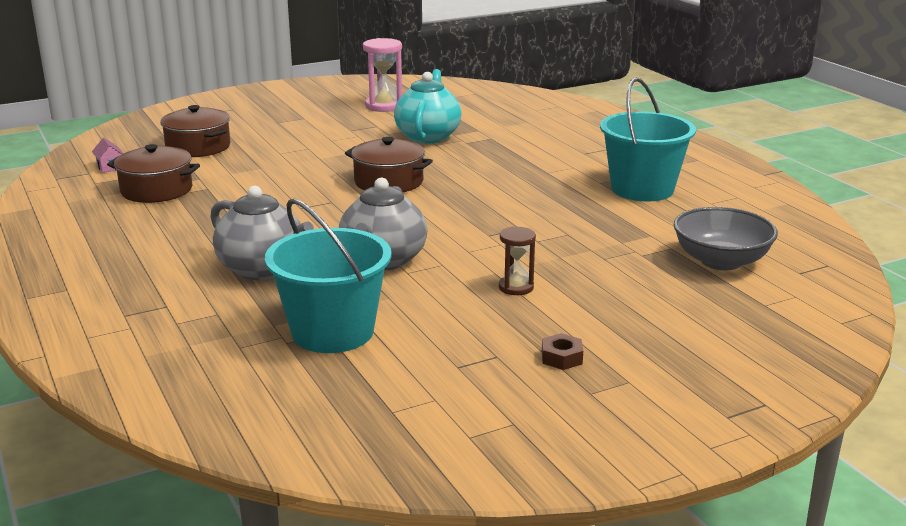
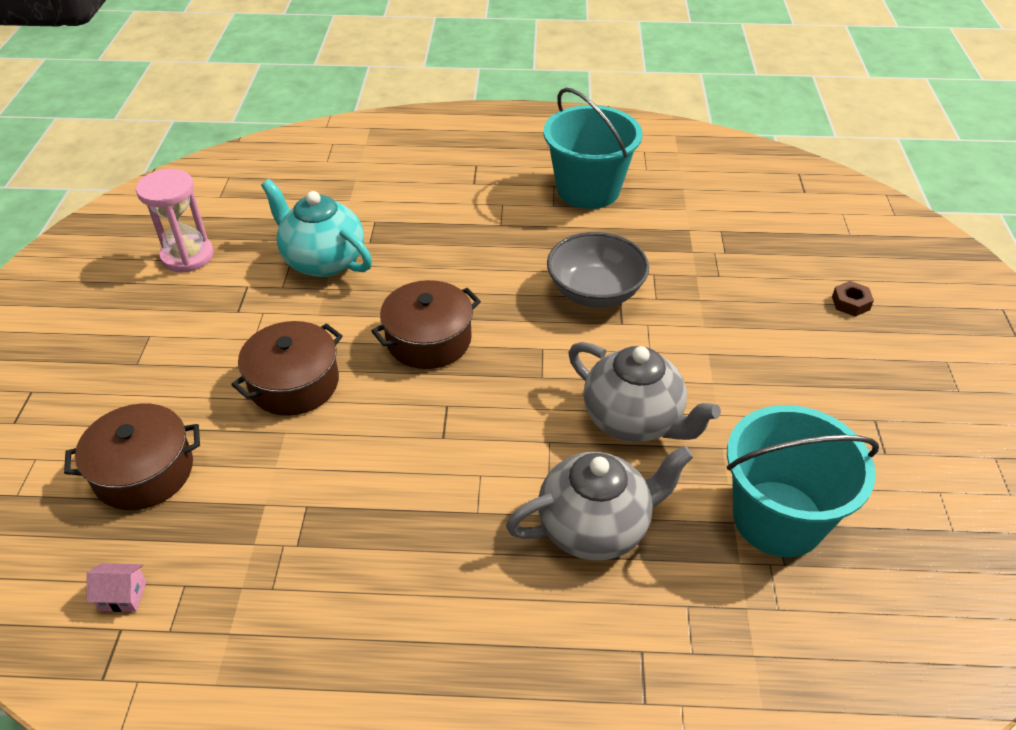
camera: 60 degrees left, 20 degrees up
brown pot [107,144,200,203] -> brown pot moved to [231,321,343,416]
brown hourglass [499,227,536,295] -> none
brown nut [542,333,583,370] -> brown nut moved to [832,281,874,317]
grey bowl [674,207,778,270] -> grey bowl moved to [547,232,649,308]

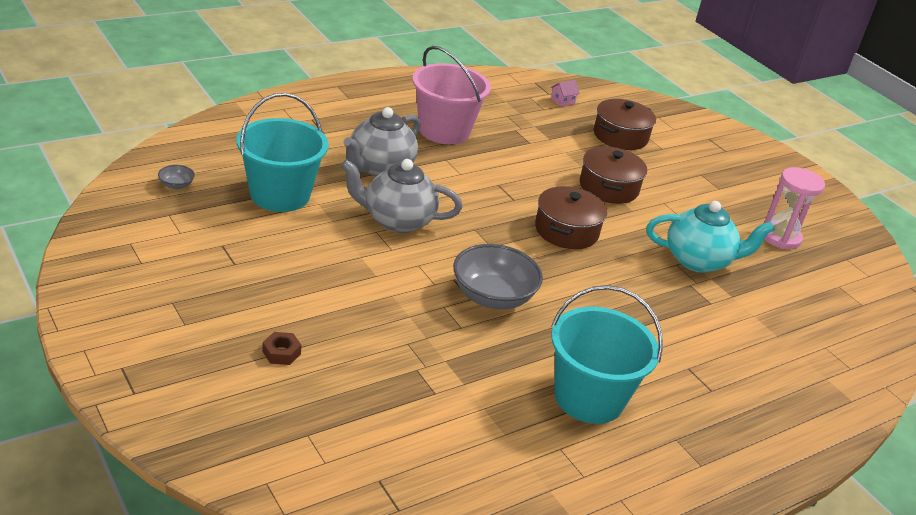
camera: 140 degrees right, 10 degrees down
none -> grey bowl [158,165,195,190]
none -> pink bucket [412,46,491,144]

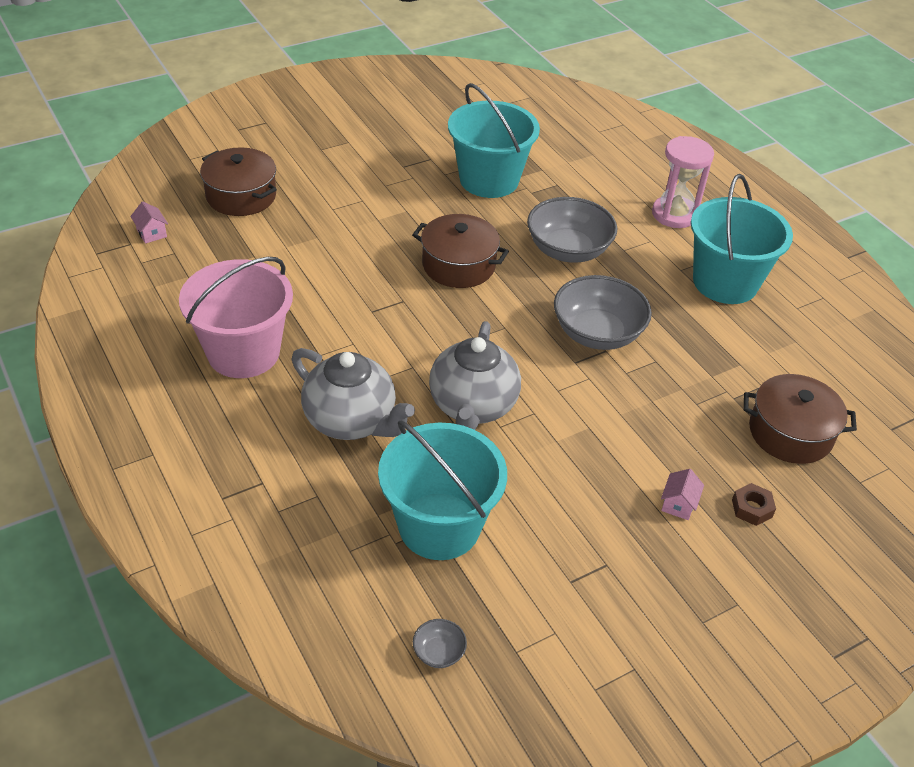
camera: 85 degrees left, 10 degrees up
brown pot [580,146,647,204] -> brown pot moved to [744,374,857,464]
turquoise teapot [646,201,775,273] -> turquoise bucket [448,83,540,198]
pink hourglass [763,167,825,249] -> pink hourglass moved to [652,136,714,228]
none -> grey bowl [527,197,617,263]
none -> pink house [661,469,704,520]

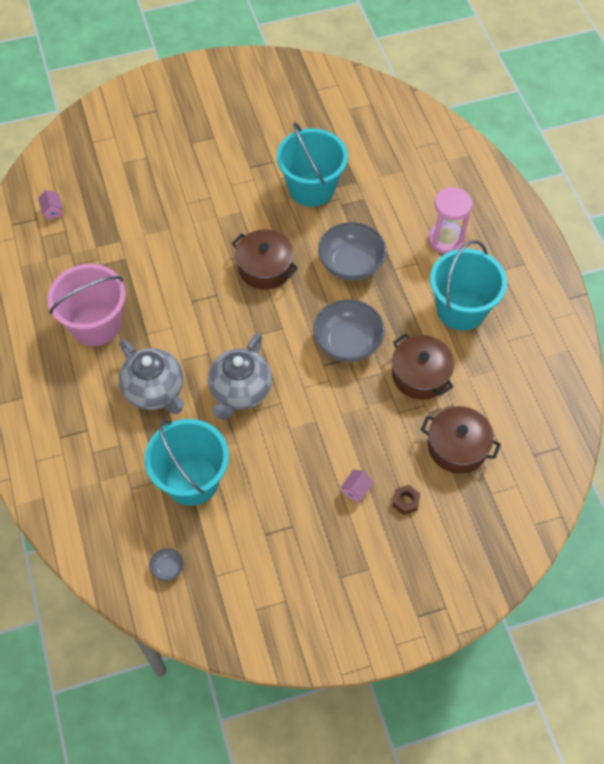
camera: 15 degrees right, 15 degrees up
brown pot [200,147,277,216] -> brown pot moved to [392,334,454,400]

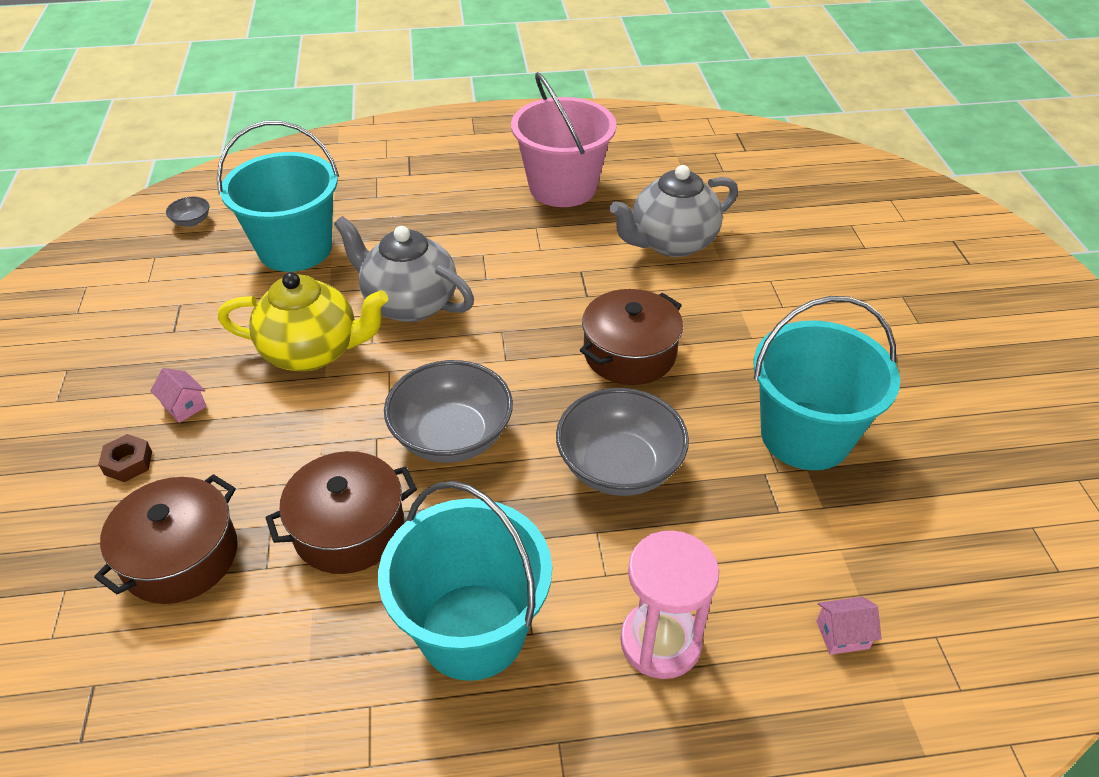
camera: 100 degrees right, 15 degrees down
pink house [38,190,63,220] -> pink house moved to [816,597,882,655]
grey teapot [119,339,185,414] -> grey teapot moved to [610,165,738,257]
none -> yellow teapot [218,272,388,371]

